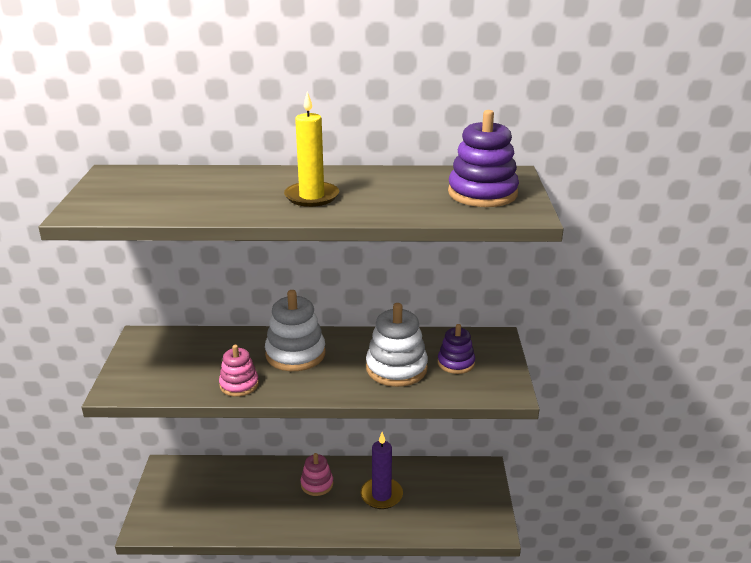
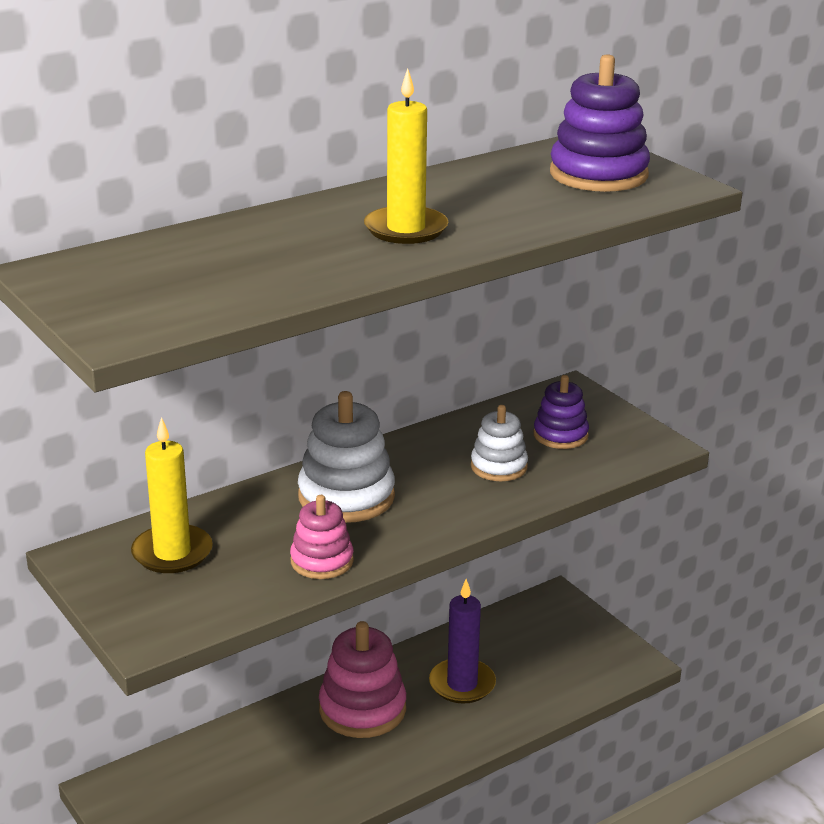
camera: 35 degrees left, 0 degrees up
pink stacking toy [301,453,333,496] -> pink stacking toy [319,621,406,738], size x1.64
white stacking toy [366,303,428,387] -> white stacking toy [471,405,528,481], size x0.61
none -> yellow candle [131,417,213,573]

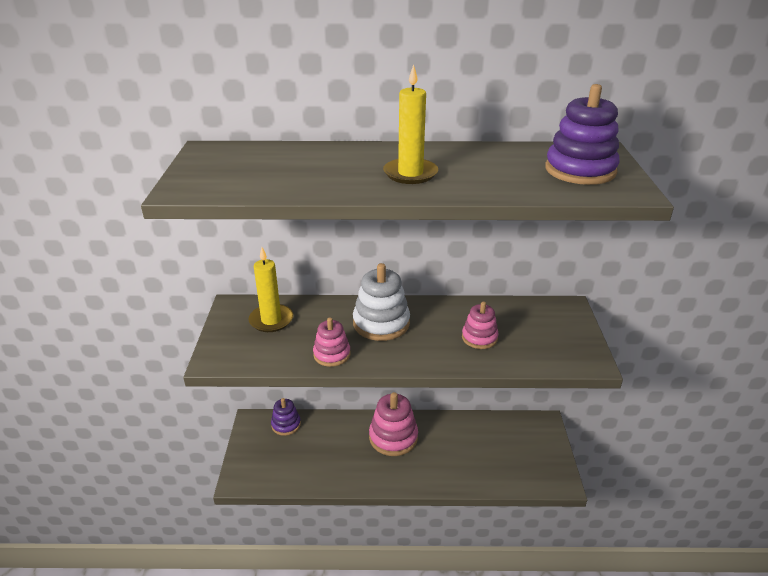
camera: 35 degrees right, 5 degrees up
purple candle [429,579,496,704] -> none
white stacking toy [471,405,528,481] -> pink stacking toy [462,301,498,349]
purple stacking toy [533,375,589,449] -> purple stacking toy moved to [271,398,301,436]

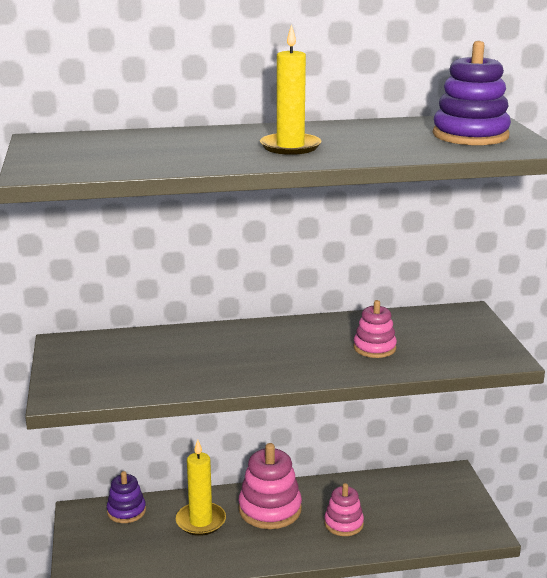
camera: 10 degrees left, 10 degrees down
yellow candle [248,247,293,332] -> yellow candle moved to [176,440,226,536]
pink stacking toy [313,318,350,367] -> pink stacking toy moved to [324,483,364,536]
white stacking toy [353,263,410,341] -> none

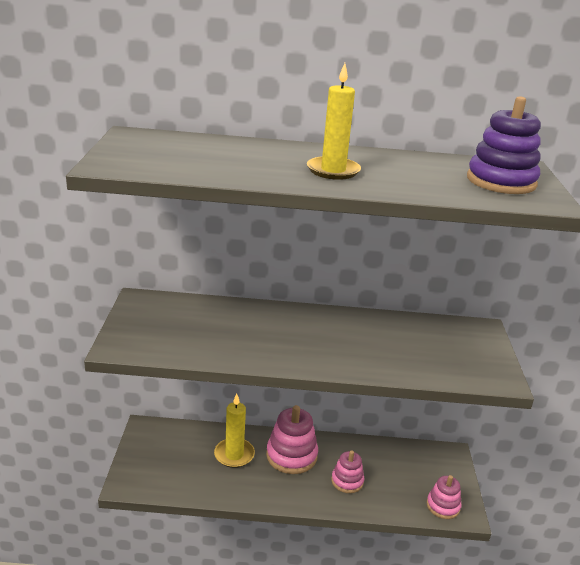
camera: 10 degrees right, 5 degrees up
purple stacking toy [107,471,146,523] -> none
pink stacking toy [353,300,397,358] -> pink stacking toy moved to [427,475,462,519]

